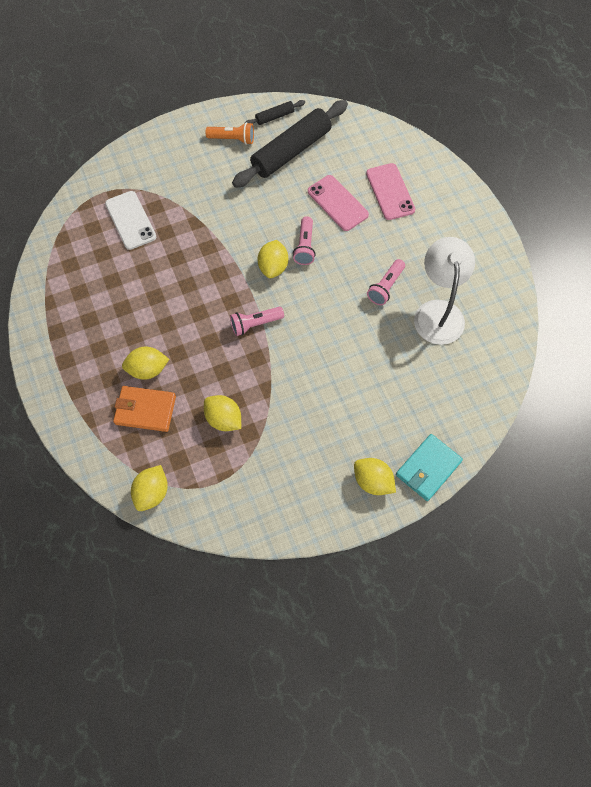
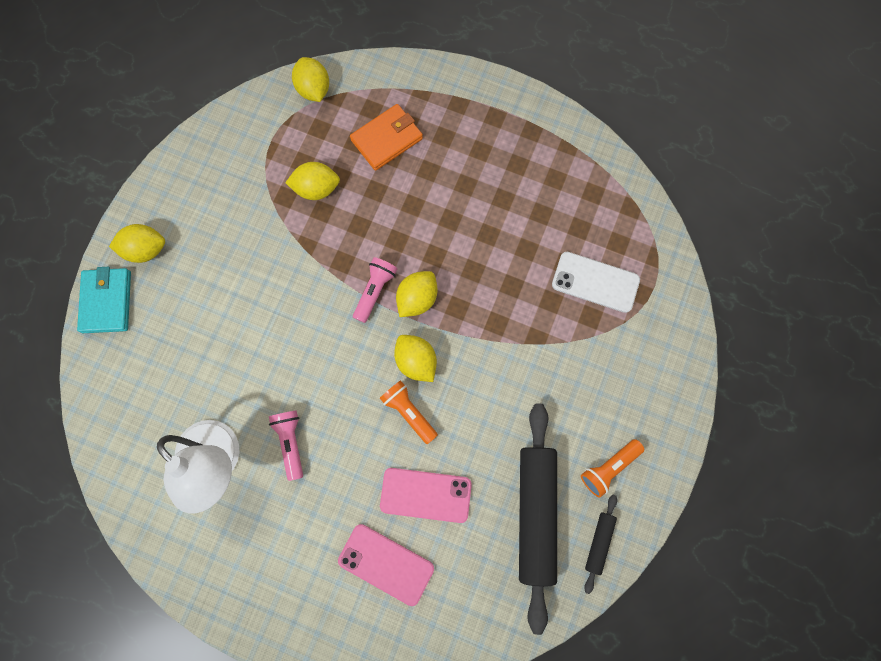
camera: 135 degrees right, 10 degrees up
yellow lemon [122,346,169,380] -> yellow lemon moved to [396,271,437,317]
pink flashlight [293,216,316,265] -> orange flashlight [380,380,438,444]

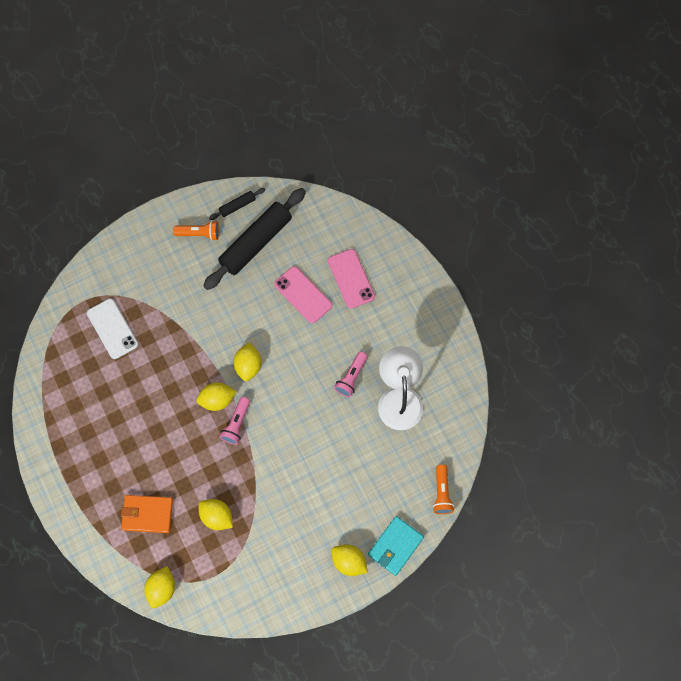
camera: 140 degrees left, 5 degrees down
pink flashlight [353,257,397,323] -> pink flashlight turned 45 degrees counterclockwise [220,397,250,445]
orange flashlight [380,380,438,444] -> orange flashlight moved to [433,465,454,514]

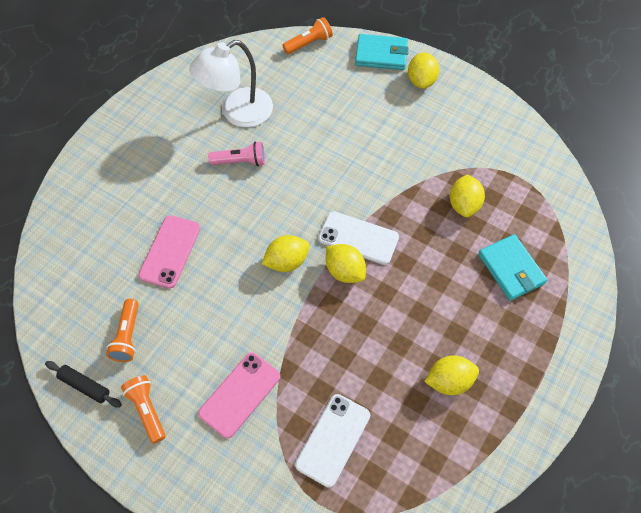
camera: 120 degrees left, 10 degrees down
orange wallet [121,495,173,533] -> turquoise wallet [478,234,547,301]
yellow lemon [144,566,175,608] -> yellow lemon moved to [424,355,479,395]
black rolling pin [203,188,306,290] -> orange flashlight [106,299,139,362]
pink flashlight [220,397,250,445] -> white phone [318,211,399,265]
pink phone [328,249,375,309] -> pink phone moved to [198,352,280,438]

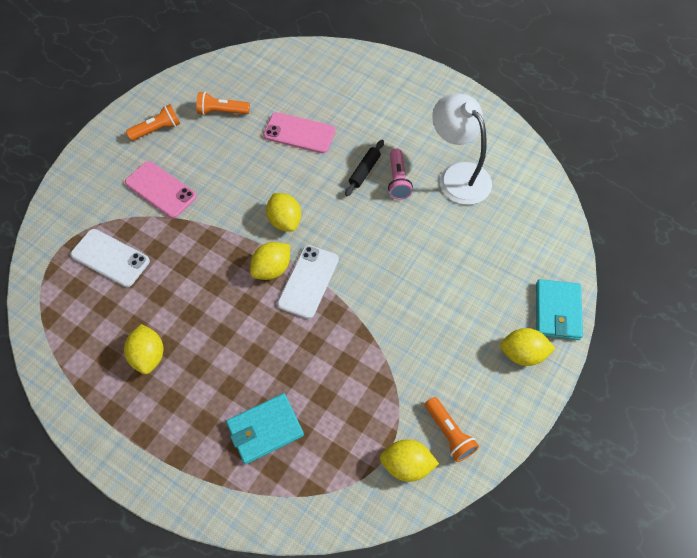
camera: 90 degrees right, 0 degrees up
black rolling pin [45,361,122,408] -> black rolling pin moved to [345,140,384,196]
orange flashlight [282,17,333,54] -> orange flashlight moved to [425,397,479,462]
yellow lemon [450,174,485,217] -> yellow lemon moved to [380,439,439,482]

